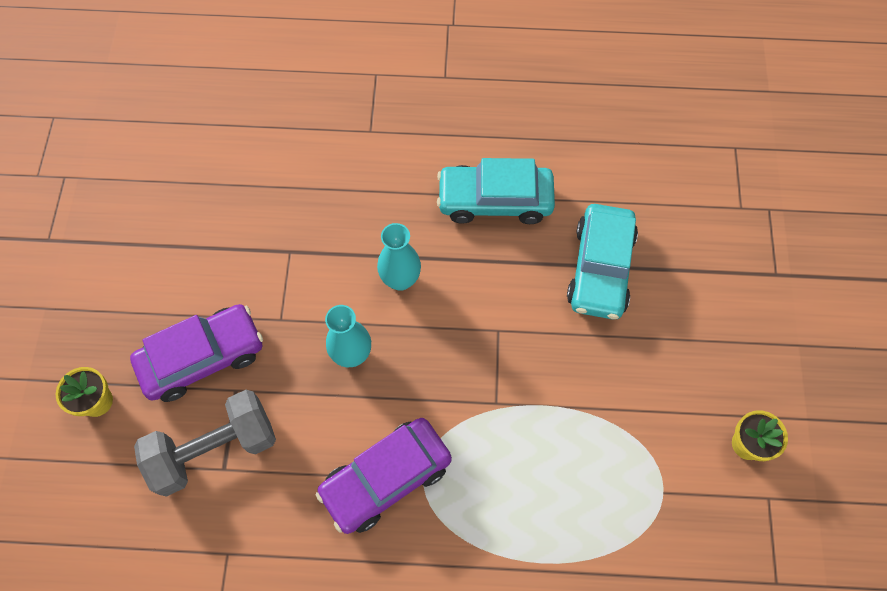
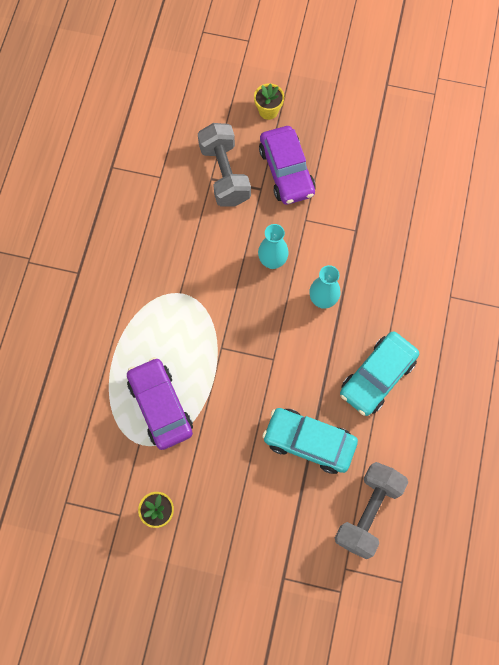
camera: 100 degrees right, 5 degrees up
purple car [316,418,452,534] -> purple car moved to [127,357,193,450]
turquoise car [437,158,555,224] -> turquoise car turned 150 degrees counterclockwise [340,331,419,416]
none -> grey dumbbell [335,462,408,559]

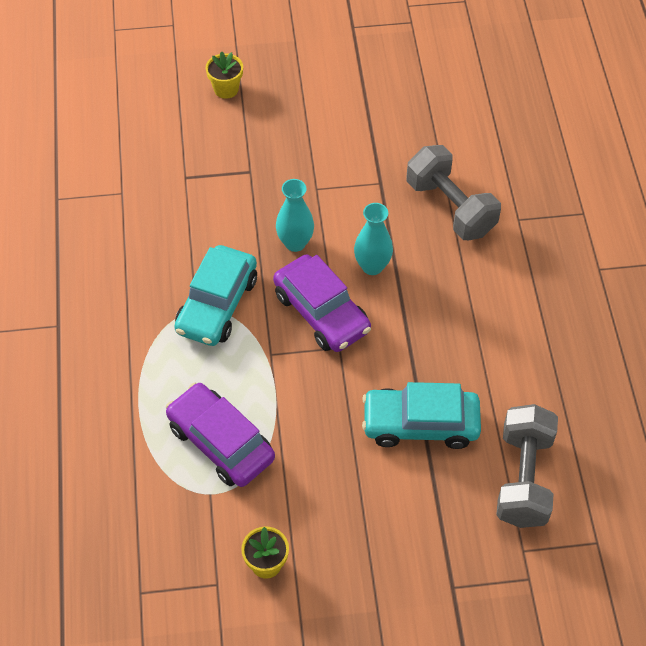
camera: 20 degrees left, 15 degrees down
grey dumbbell [198,123,251,206] -> grey dumbbell moved to [407,145,501,240]
purple car [259,126,316,205] -> purple car moved to [273,254,371,352]
turquoise car [340,331,419,416] -> turquoise car moved to [174,245,257,346]

